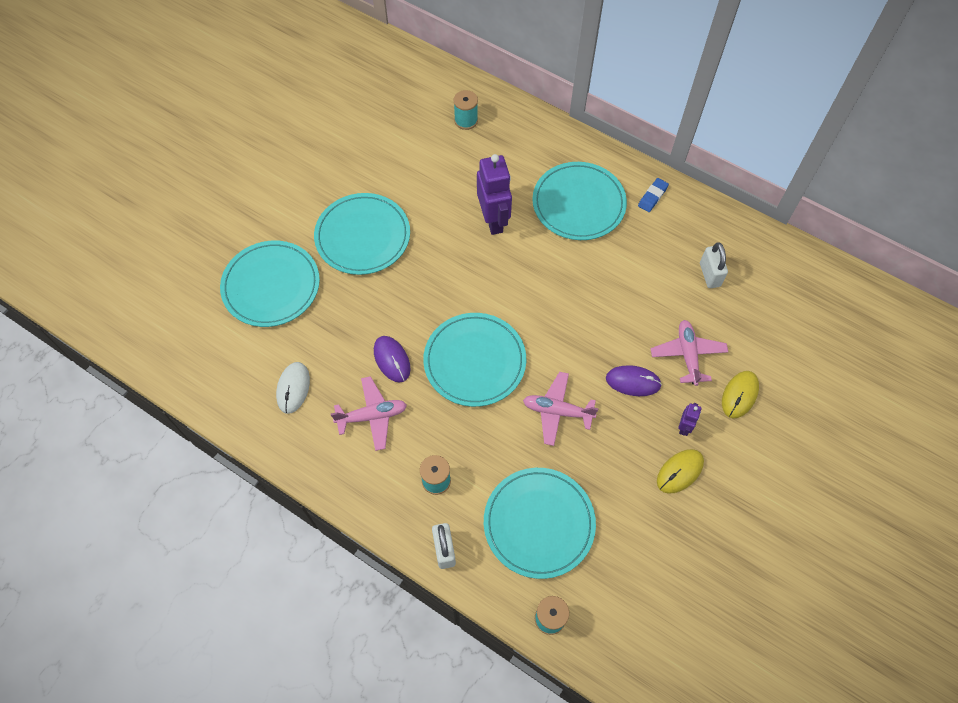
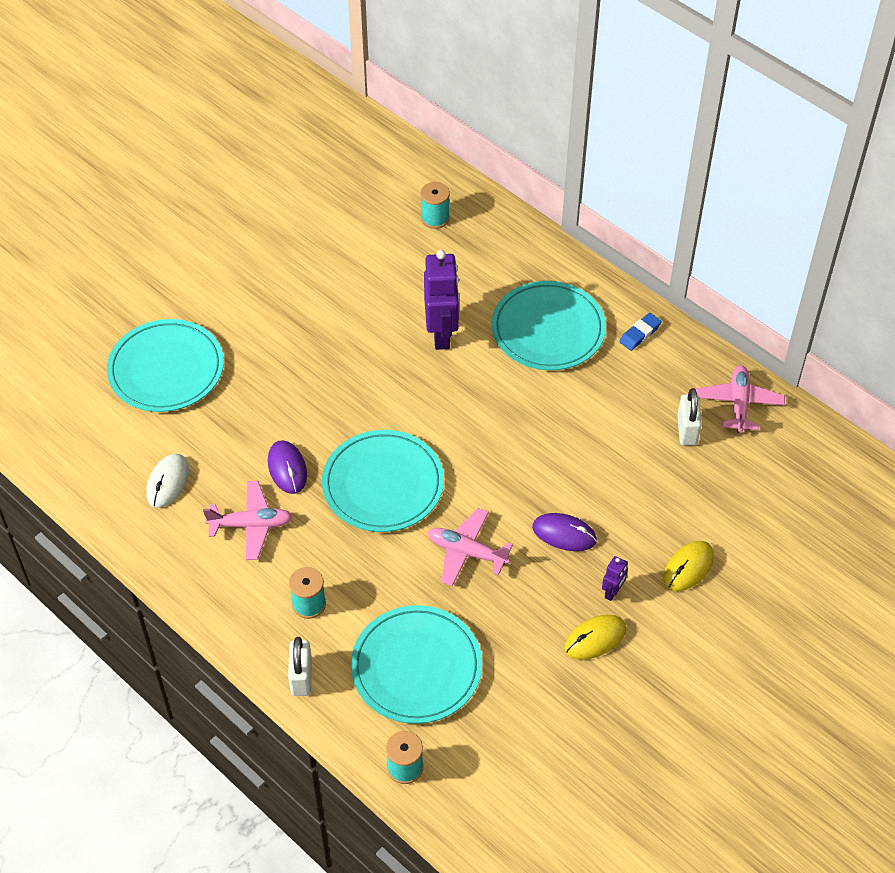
camera: 10 degrees right, 10 degrees down
turquoise plate [314,193,410,275] -> none
pink plane [651,320,728,386] -> pink plane moved to [696,365,785,433]

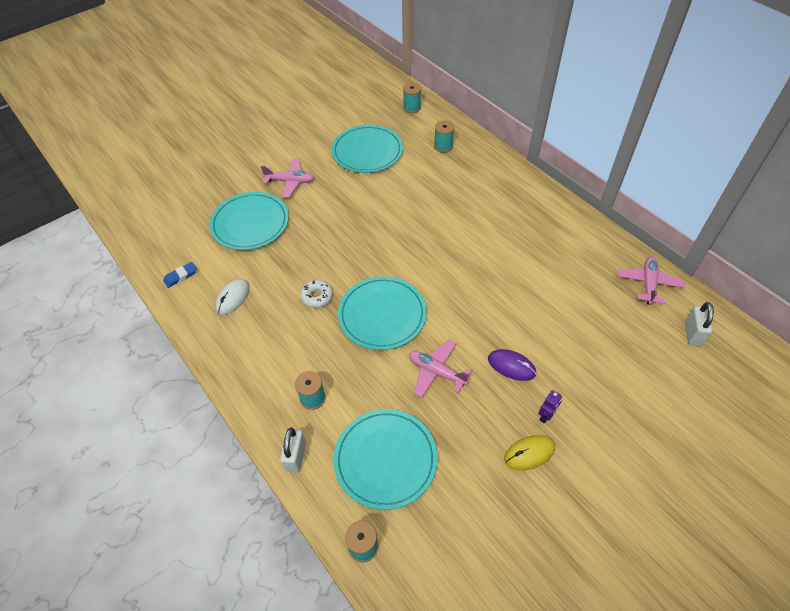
camera: 10 degrees right, 0 degrees up
pink plane [203,481,293,560] -> pink plane moved to [261,158,315,198]
purple mouse [268,440,307,494] -> white donut [300,280,333,308]
purple robot [424,250,459,350] -> none
turquoise plate [492,281,606,370] -> turquoise plate moved to [332,125,403,173]
blue eraser [619,313,661,351] -> blue eraser moved to [163,262,197,288]
yellow mouse [664,541,714,591] -> none
white padlock [677,388,702,445] -> white padlock moved to [685,302,714,346]
none -> turquoise spool [403,82,421,113]

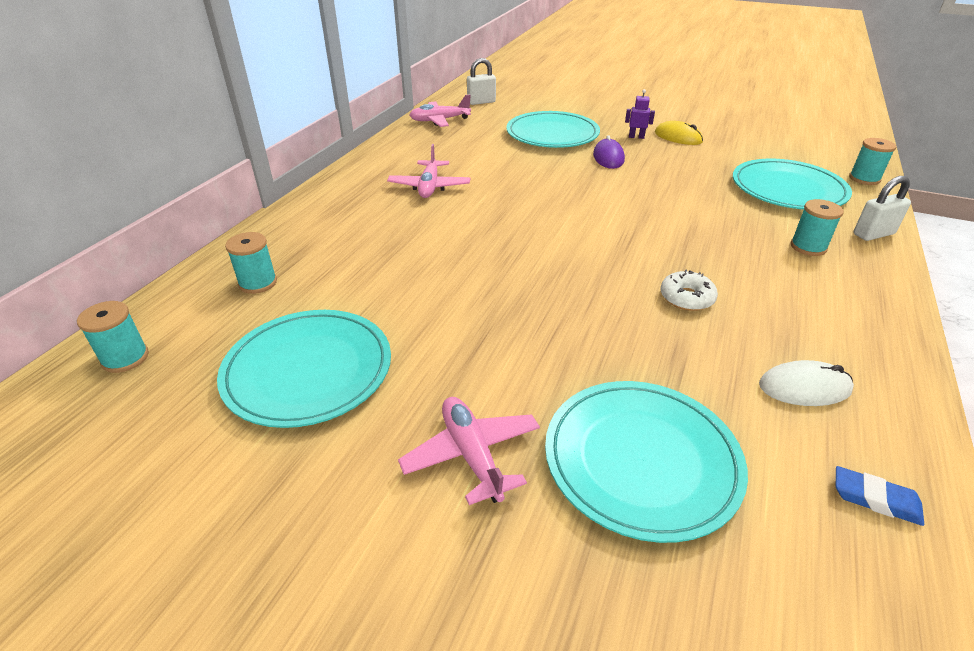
camera: 120 degrees left, 15 degrees down
turquoise plate [338,276,427,350] -> turquoise plate moved to [506,111,600,148]
pink plane [409,340,472,397] -> pink plane moved to [387,144,470,198]

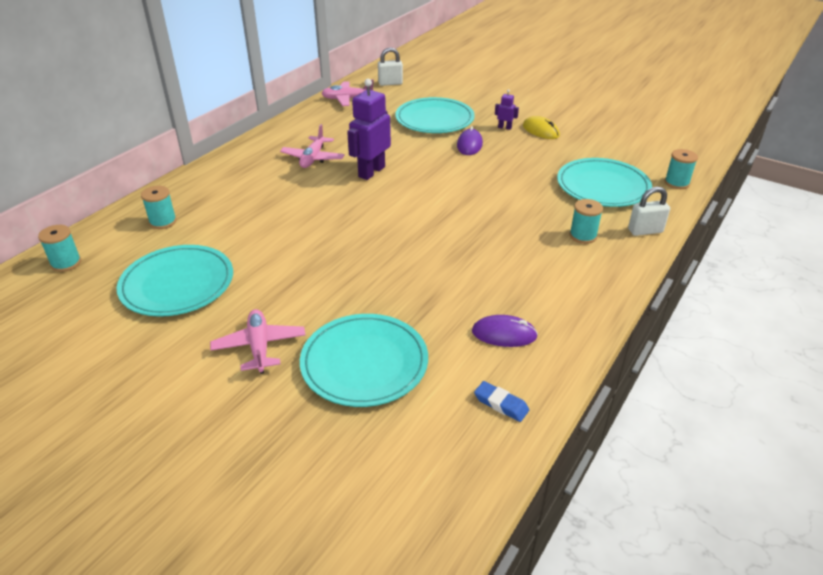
camera: 10 degrees right, 0 degrees up
white donut [661,270,718,311] -> none
white mouse [759,360,854,406] -> purple mouse [472,315,538,347]
none -> purple robot [347,79,391,180]

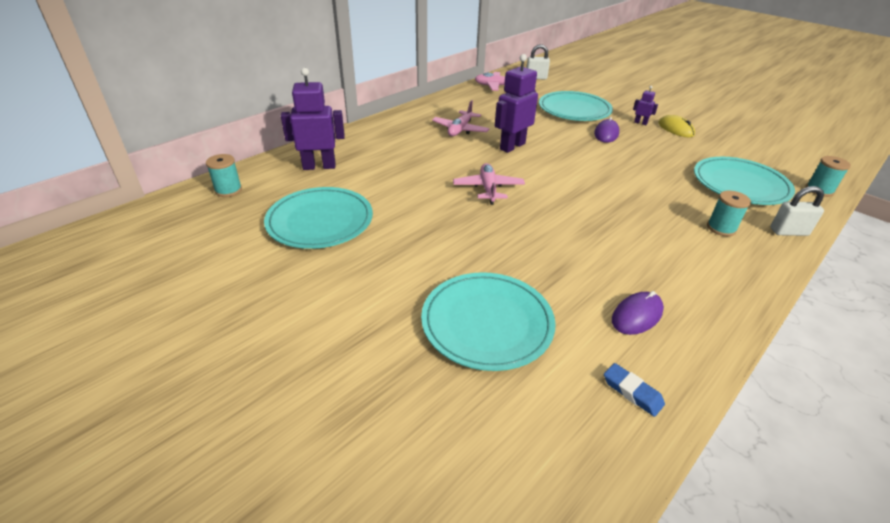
camera: 10 degrees right, 0 degrees up
turquoise spool [141,186,177,229] -> purple robot [281,68,345,170]
pink plane [210,309,306,374] -> pink plane moved to [453,163,525,205]
purple mouse [472,315,538,347] -> purple mouse turned 60 degrees counterclockwise [612,291,664,335]

